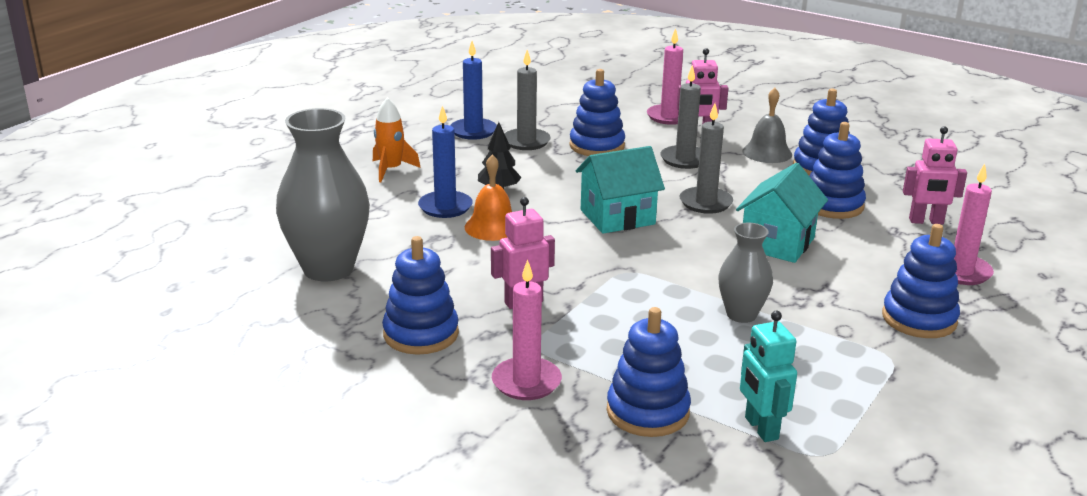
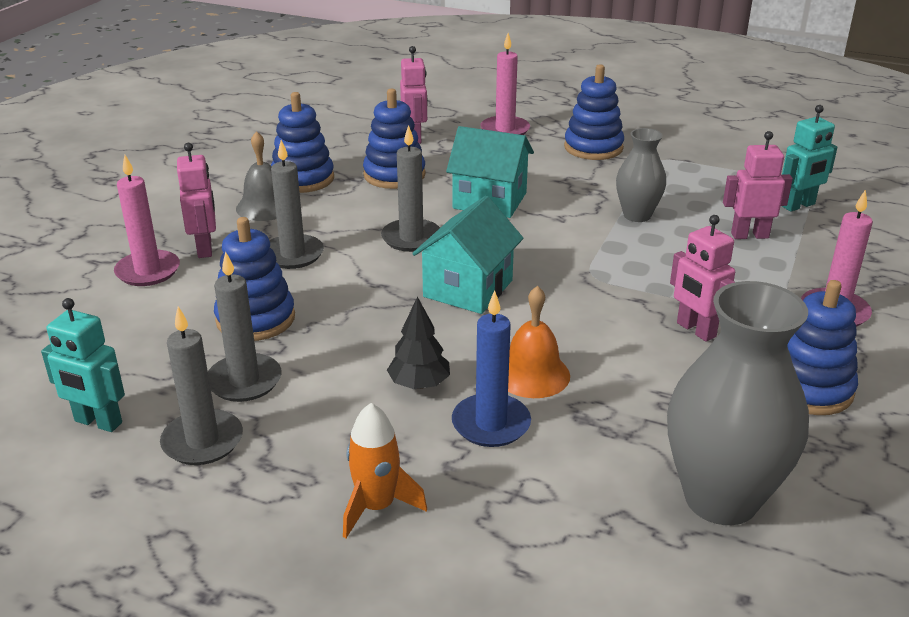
camera: 100 degrees left, 5 degrees up
blue candle [450,41,497,140] -> grey candle [160,306,243,465]
turquoise house [576,146,665,234] -> turquoise house turned 60 degrees clockwise [412,196,523,314]
blue stacking toy [607,307,691,437] -> none
none -> turquoise robot [41,298,125,432]
none -> pink robot [723,131,793,239]

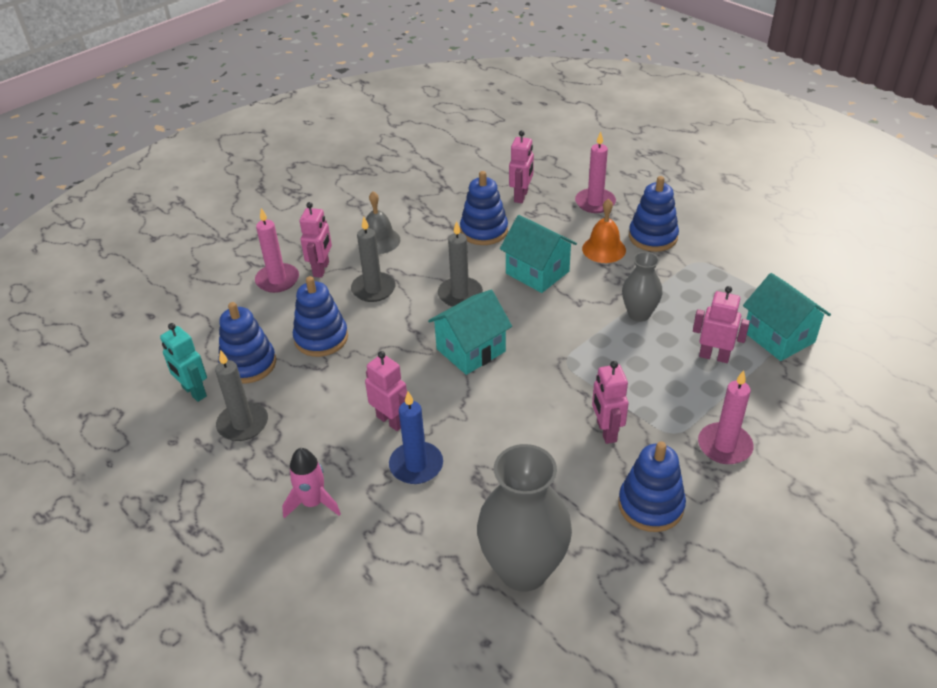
camera: 25 degrees right, 10 degrees up
grey candle [208,251,282,402] -> none
blue stacking toy [271,92,334,193] -> blue stacking toy moved to [218,302,276,384]
orange rocket [343,403,427,538] -> pink rocket [282,448,341,518]
black tree [387,297,450,389] -> pink robot [365,351,407,431]
orange bell [508,286,570,398] -> orange bell moved to [582,199,626,263]
turquoise robot [782,105,838,212] -> turquoise house [743,273,831,361]

